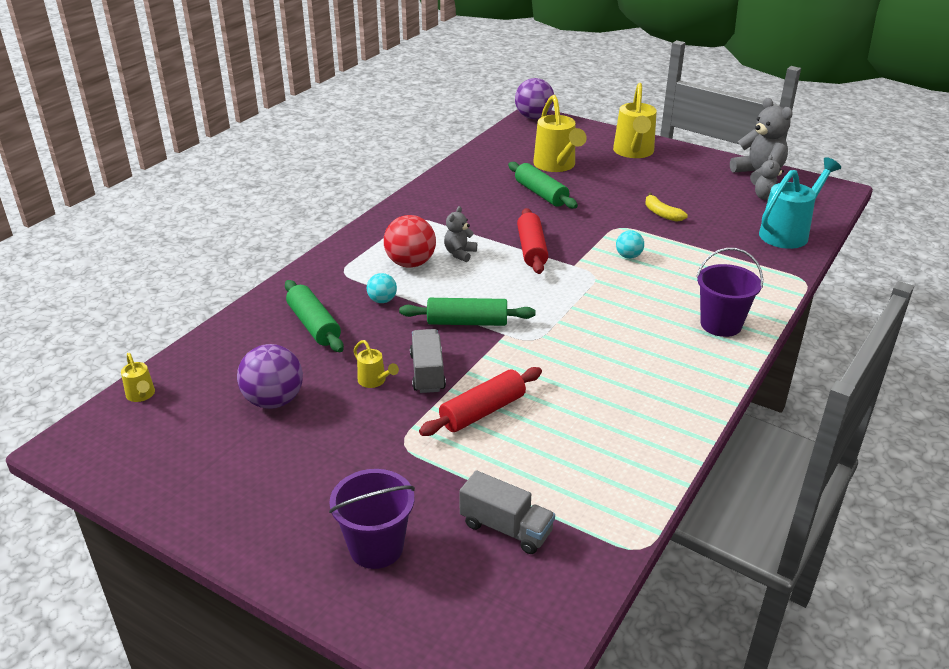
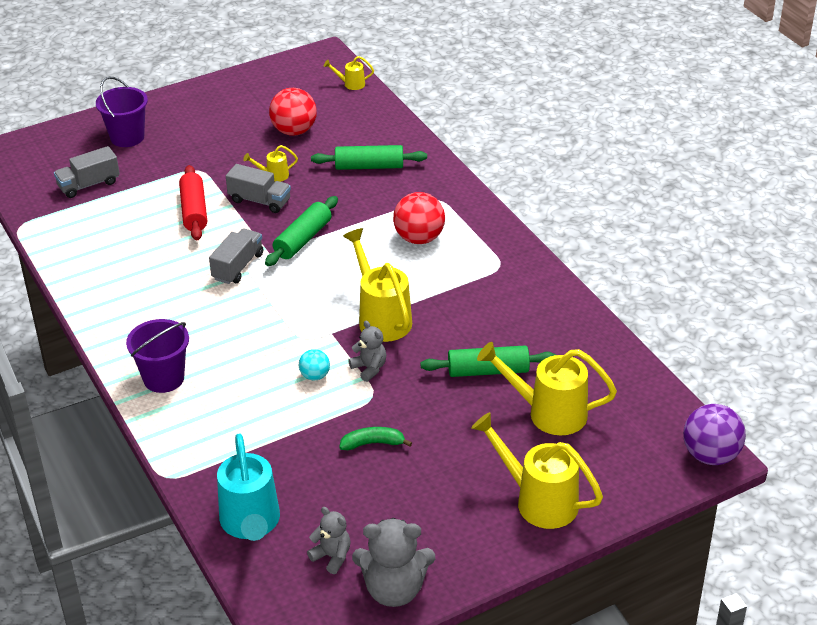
camera: 120 degrees right, 5 degrees up
purple ball [237,344,303,409] -> red ball [269,88,317,136]
turquoise ball [367,273,397,303] -> none
grey teddy bear [444,206,477,262] -> grey teddy bear moved to [348,321,386,382]
red rolling pin [517,208,548,274] -> yellow watering can [343,228,412,342]
yellow banana [645,193,688,222] -> green banana [339,427,412,450]
none -> grey truck [209,228,263,284]

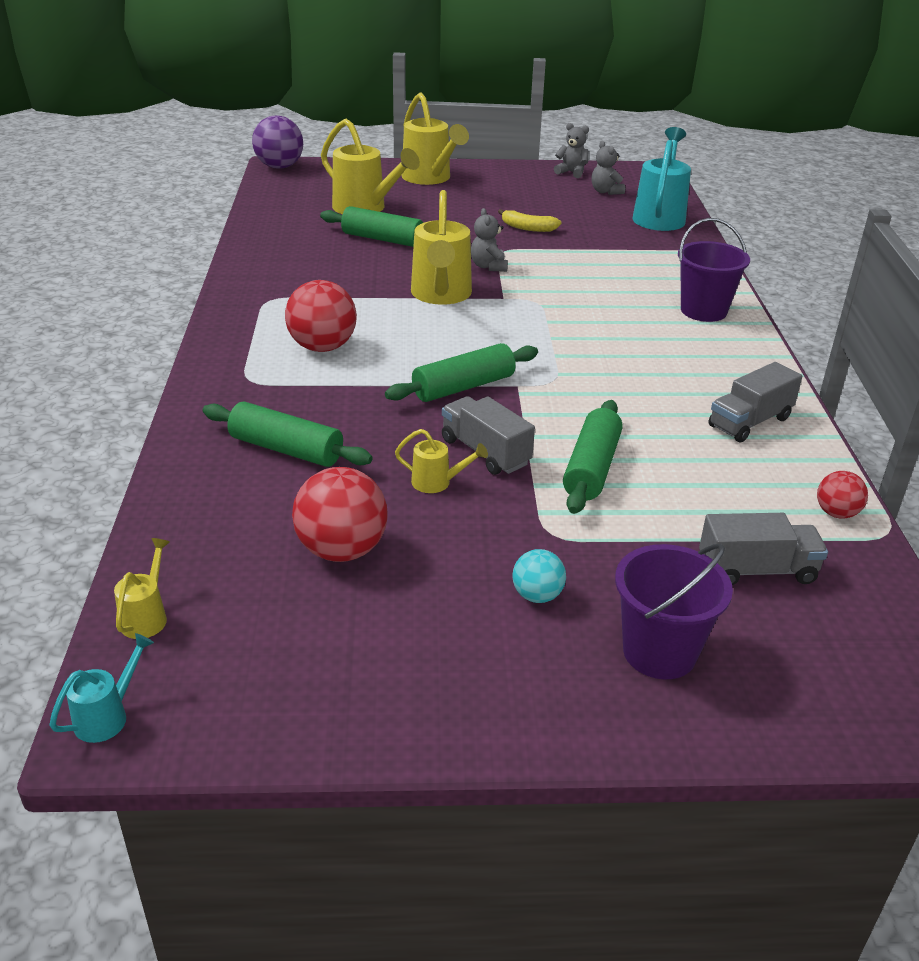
camera: 155 degrees left, 5 degrees down
red rolling pin [179,165,207,240] -> green rolling pin [563,400,623,514]
grey truck [209,228,263,284] -> grey truck moved to [709,362,802,442]
turquoise ball [299,349,330,380] -> turquoise ball moved to [513,549,566,603]
yellow watering can [324,56,374,90] -> yellow watering can turned 105 degrees counterclockwise [114,538,170,639]
green banana [339,427,412,450] -> yellow banana [498,209,561,232]
grey teddy bear [352,518,435,607] -> grey teddy bear [554,123,589,178], size x0.56
none -> turquoise watering can [49,633,154,743]
none -> red ball [817,471,868,519]

